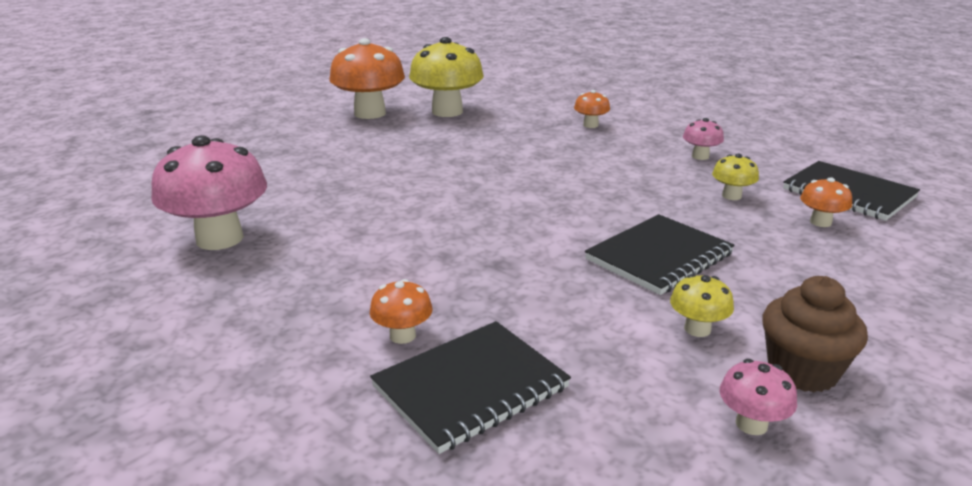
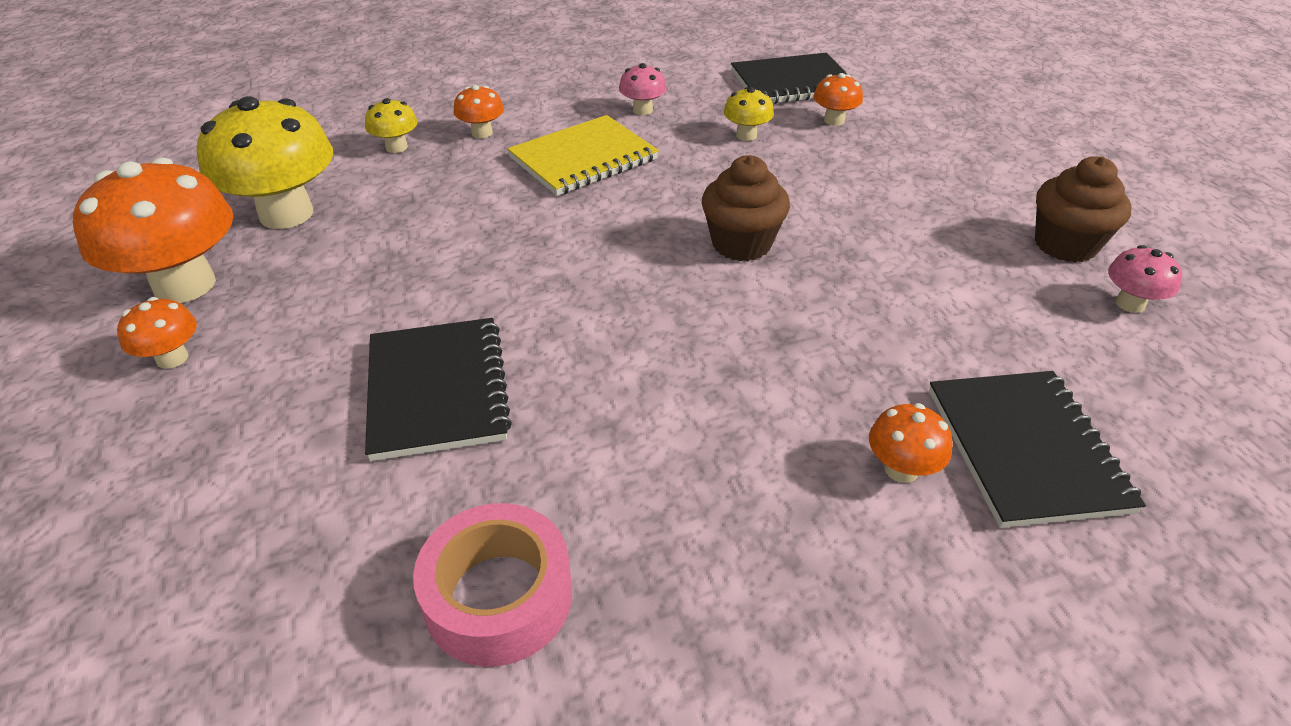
camera: 60 degrees left, 15 degrees up
pink mushroom [151,135,267,250] -> pink tape [413,503,572,667]
black notebook [585,214,735,295] -> black notebook moved to [365,318,512,461]
yellow mushroom [670,274,734,337] -> yellow mushroom moved to [365,98,418,153]
none -> orange mushroom [117,297,197,369]
none -> yellow notebook [507,115,659,196]
none -> brown cupcake [702,155,790,261]

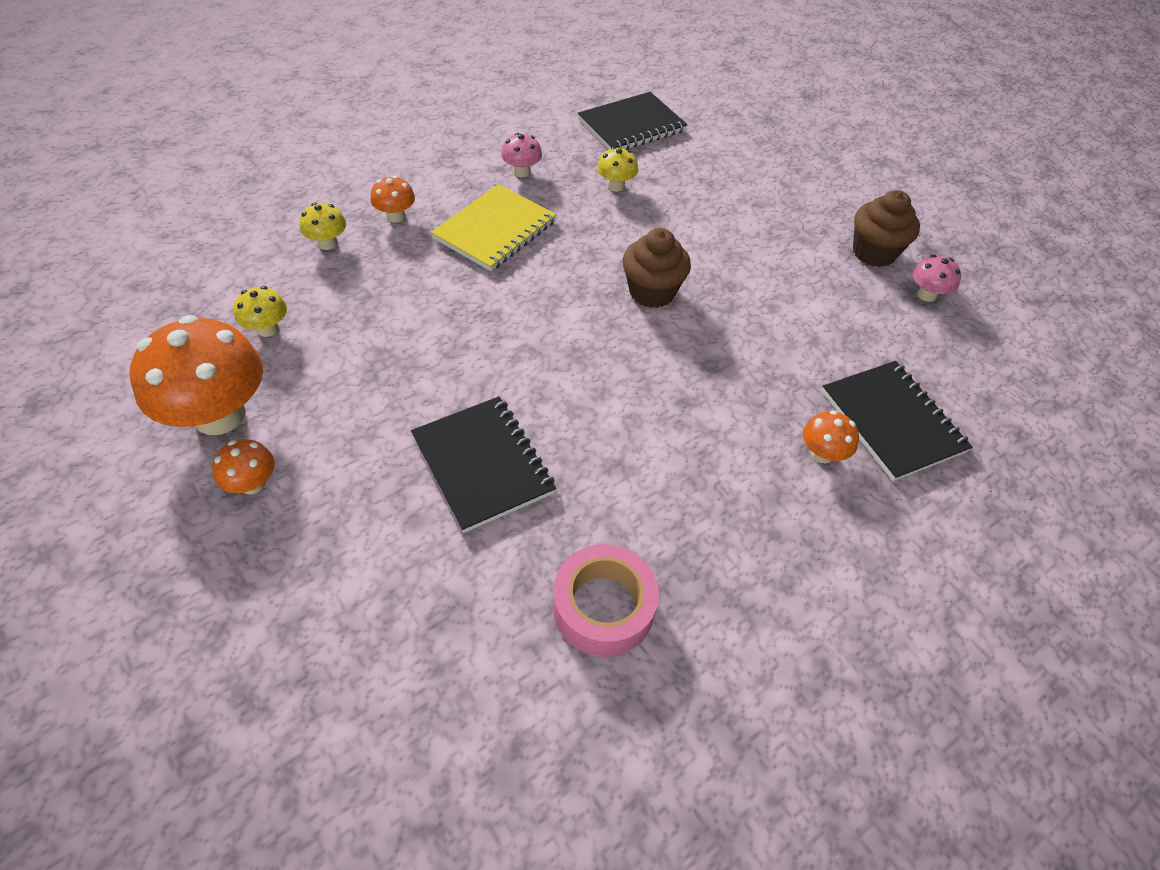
camera: 20 degrees left, 10 degrees up
yellow mushroom [197,96,333,229] -> yellow mushroom [234,286,287,337], size x0.47
orange mushroom [813,73,863,126] -> none

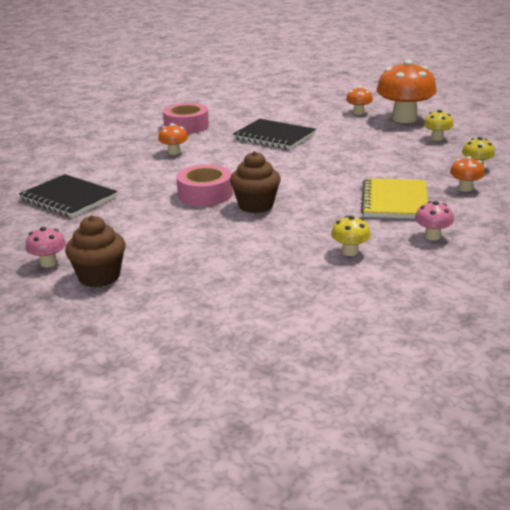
camera: 155 degrees right, 25 degrees down
black notebook [578,92,687,150] -> none
orange mushroom [803,410,859,464] -> orange mushroom moved to [158,123,188,155]
none -> pink tape [176,165,233,206]

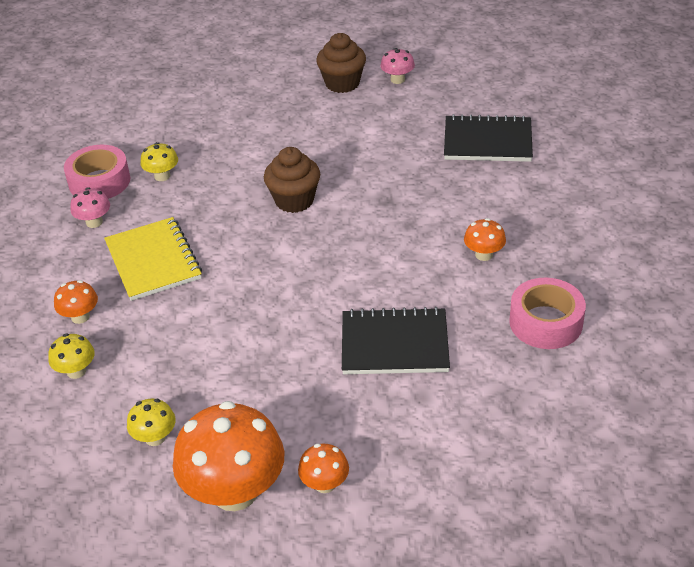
camera: 150 degrees right, 15 degrees up
pink tape [176,165,233,206] -> pink tape moved to [64,145,130,199]

